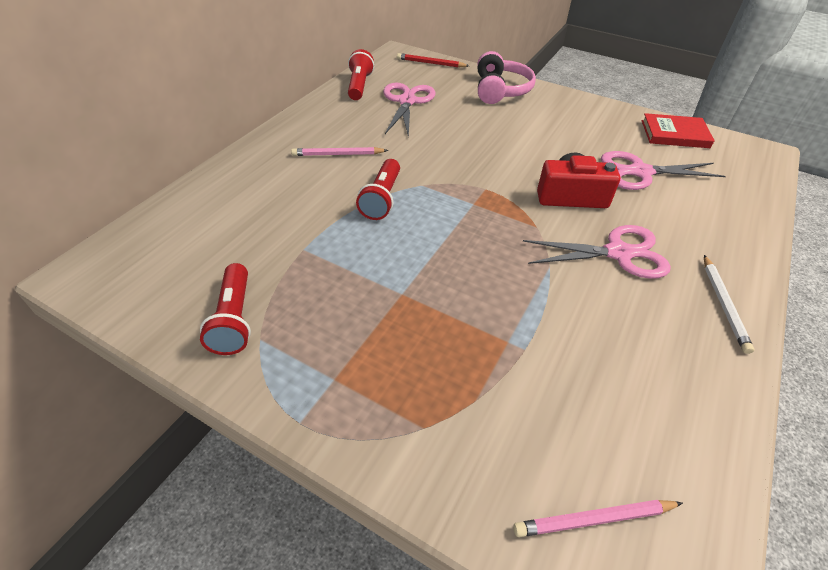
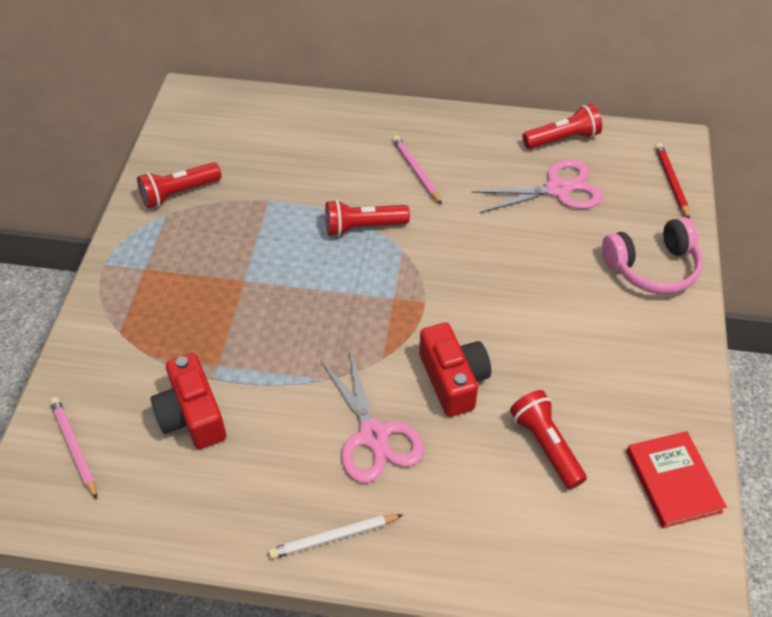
camera: 70 degrees right, 5 degrees up
pink scissors [601,151,726,190] -> red flashlight [510,390,587,489]
none -> red camera [150,353,226,449]

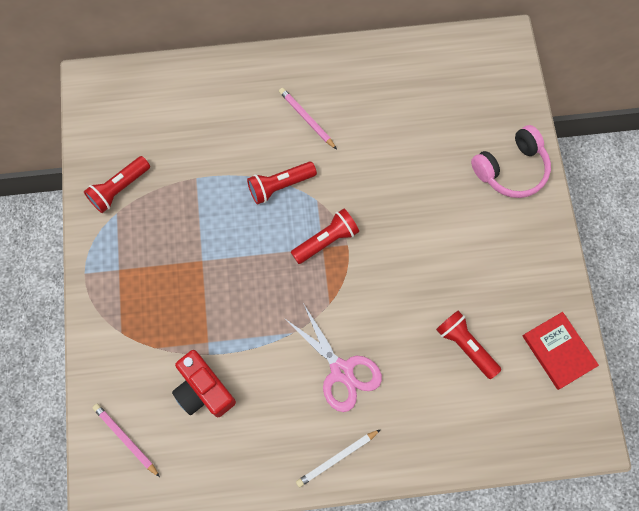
camera: 15 degrees left, 20 degrees up
red camera [419,323,491,417] -> none
pink scissors [472,159,603,213] -> none
red flashlight [523,104,602,149] -> red flashlight moved to [291,209,359,264]
red pencil [655,143,690,219] -> none

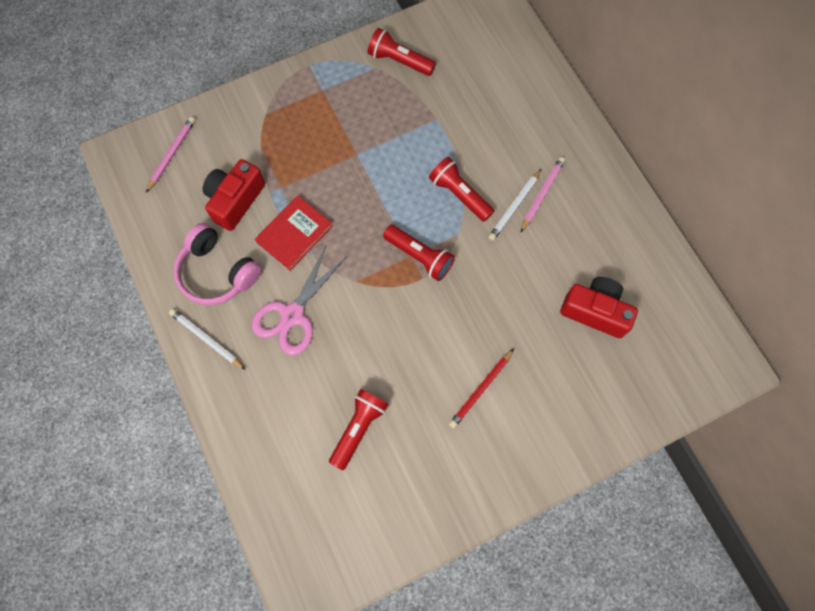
camera: 70 degrees right, 0 degrees up
pink headphones [471,125,551,198] -> pink headphones moved to [173,223,262,305]
red book [523,312,599,390] -> red book moved to [255,196,333,271]
none -> red pencil [449,349,514,428]
none -> white pencil [488,168,542,241]
none -> red camera [560,277,638,338]

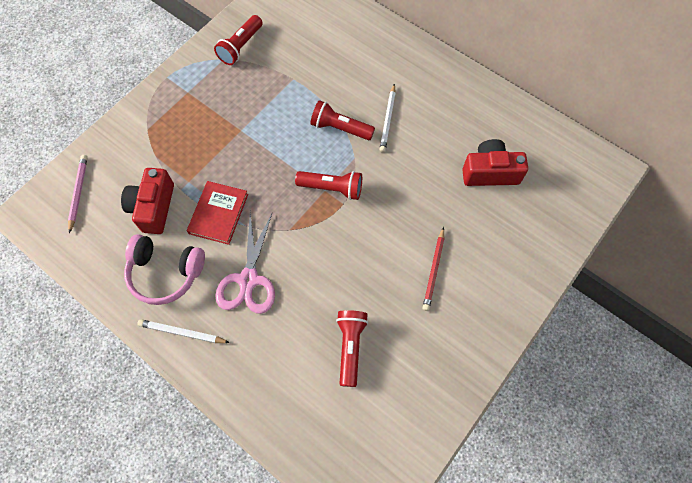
camera: 25 degrees left, 5 degrees down
red flashlight [368,28,436,76] -> red flashlight turned 60 degrees counterclockwise [214,15,263,65]
pink pencil [520,157,565,233] -> none

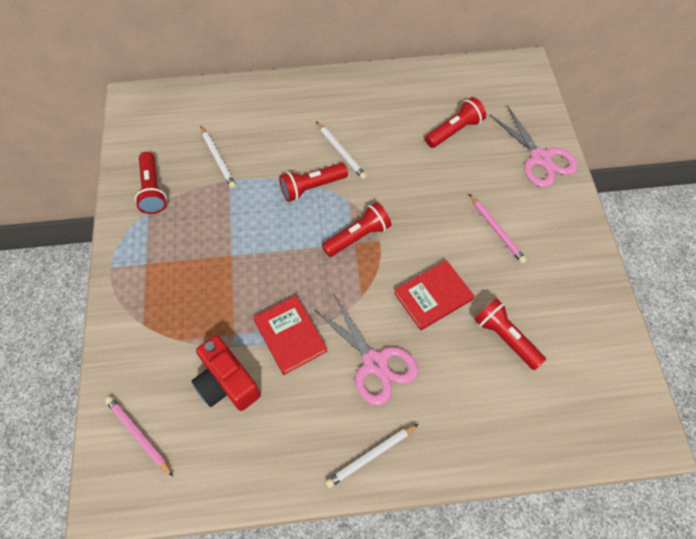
camera: 45 degrees left, 5 degrees down
pink headphones [124,234,205,305] -> none
red pencil [423,227,444,311] -> pink pencil [469,194,527,264]
red camera [462,139,528,186] -> red flashlight [425,97,486,148]
none -> white pencil [201,126,236,189]
none -> red book [394,260,474,331]
none -> pink scissors [490,106,578,187]

